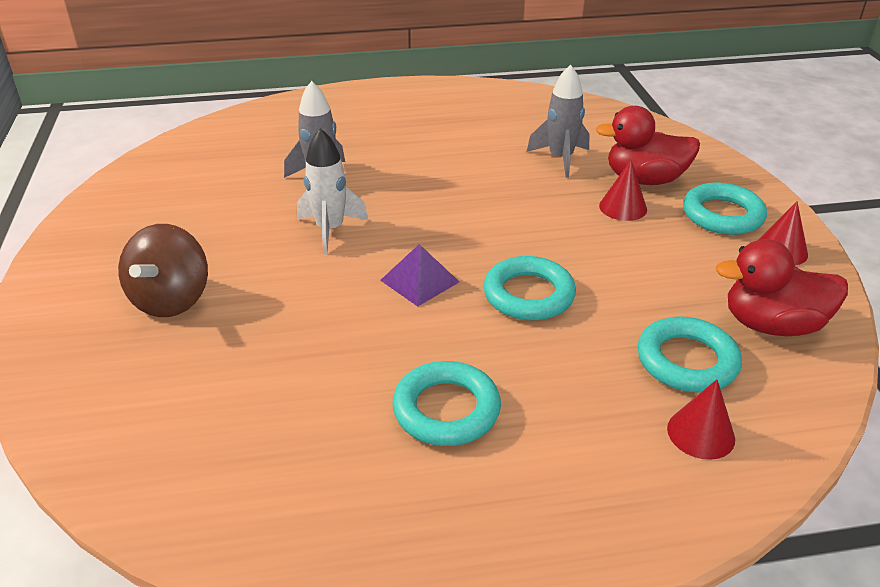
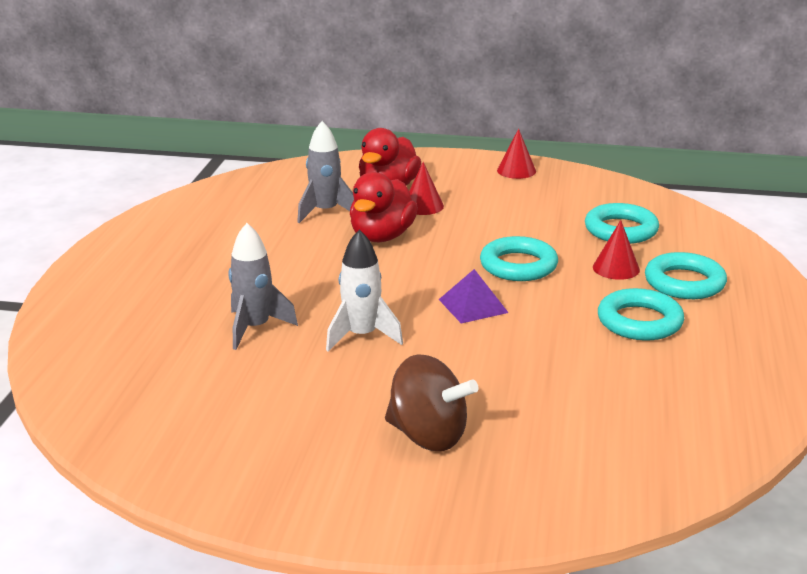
camera: 70 degrees left, 10 degrees down
red cone [667,379,735,460] -> red cone moved to [593,220,640,280]
turquoise ring [683,182,767,235] -> turquoise ring moved to [645,252,727,299]
red duck [716,239,848,336] -> red duck moved to [350,172,418,242]

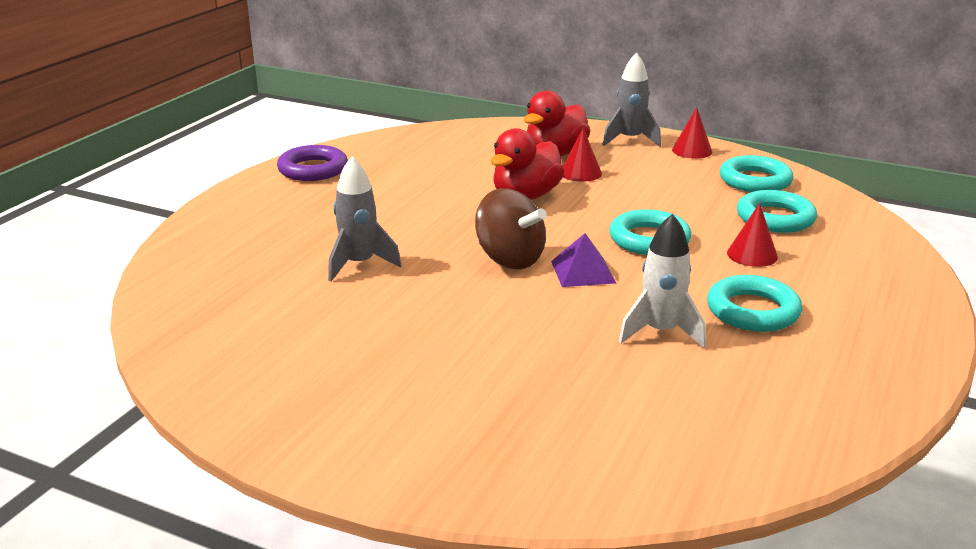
camera: 15 degrees right, 0 degrees up
grey rocket [297,121,354,223] -> grey rocket moved to [602,52,661,147]
white rocket [326,230,403,352] -> white rocket moved to [619,214,706,348]
brown spinning top [385,354,478,451] -> brown spinning top moved to [475,188,547,269]
turquoise ring [645,252,727,299] -> turquoise ring moved to [720,155,793,192]
none -> purple ring [277,145,348,181]

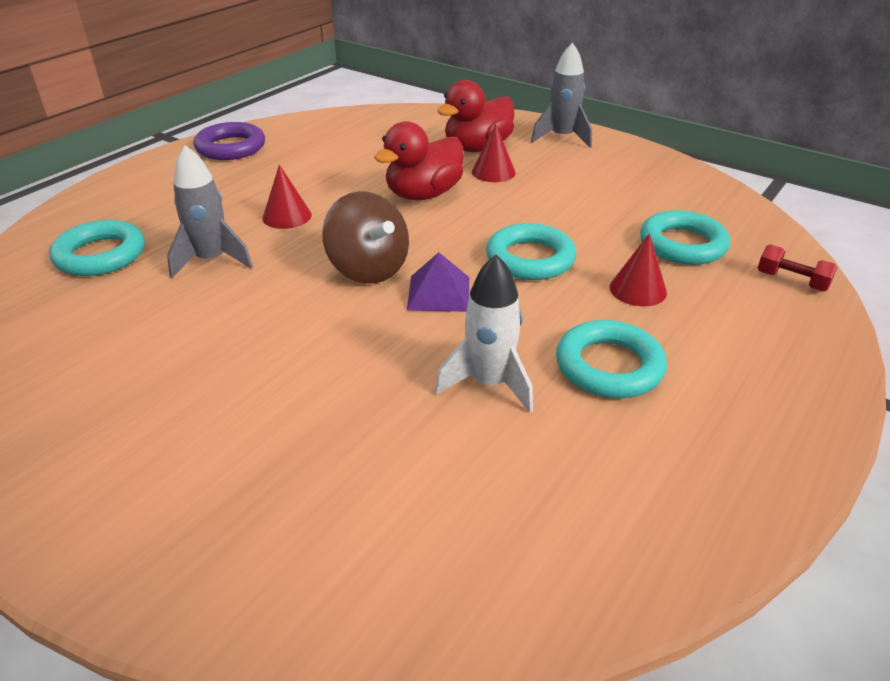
camera: 10 degrees right, 10 degrees up
red cone [672,107,712,159] -> red cone moved to [262,165,312,229]
turquoise ring [720,155,793,192] -> turquoise ring moved to [49,220,145,276]
none -> red dumbbell [757,244,838,291]

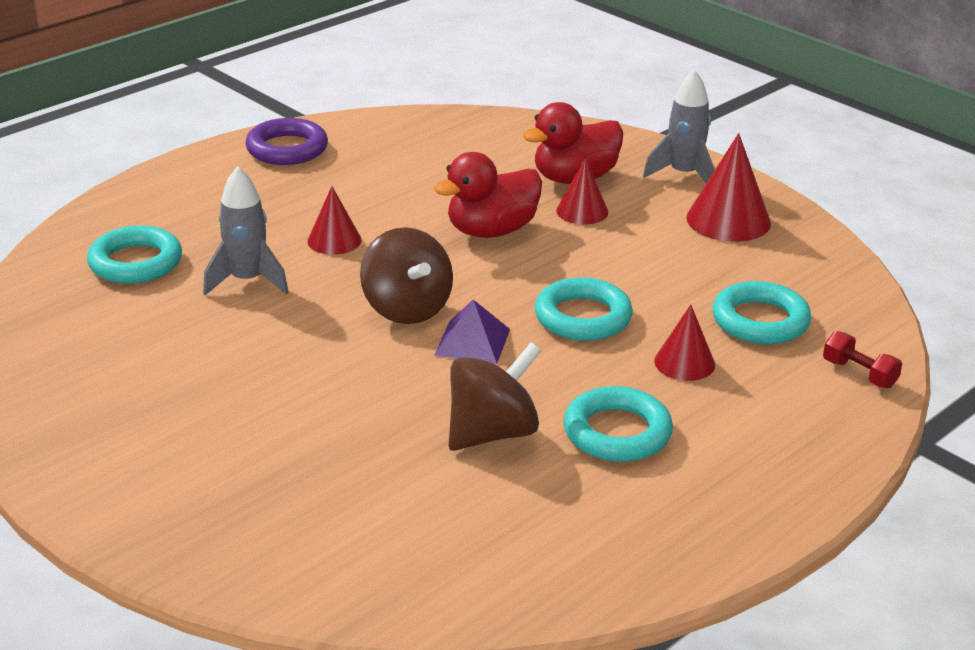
camera: 10 degrees right, 5 degrees down
white rocket [435,254,533,413] -> brown spinning top [449,342,541,451]
none -> red cone [686,133,771,242]

